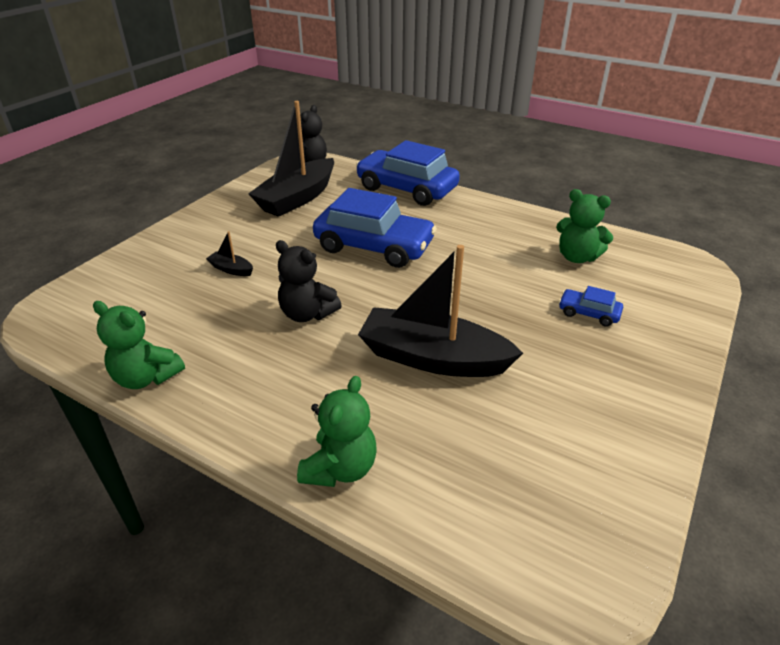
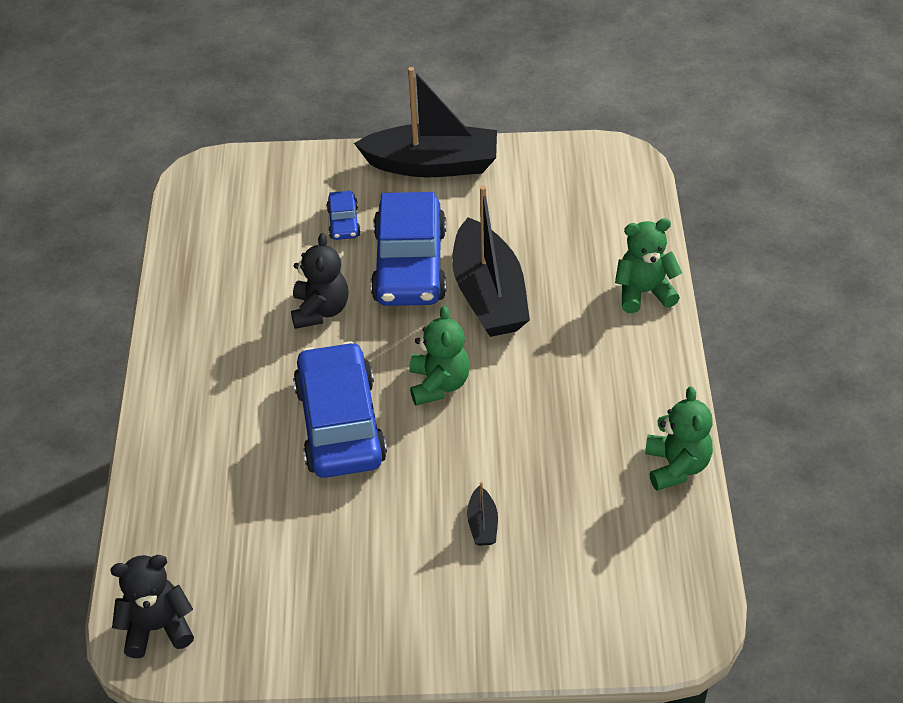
camera: 120 degrees left, 10 degrees up
black boat [248,101,334,217] -> black boat moved to [354,67,497,177]
black teddy bear [276,240,342,322] -> black teddy bear moved to [291,233,348,329]
blue car [356,140,460,206] -> blue car moved to [371,192,446,306]
green teddy bear [556,189,614,263] -> green teddy bear moved to [409,306,470,405]

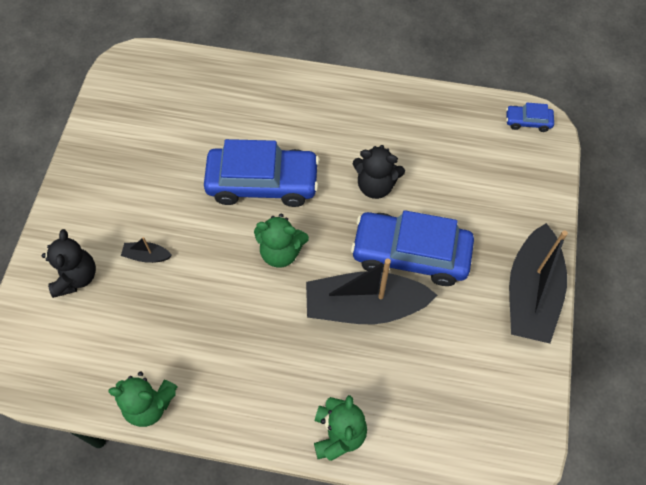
camera: 100 degrees right, 15 degrees up
black teddy bear [110,555,194,658] -> black teddy bear moved to [42,229,96,298]
blue car [326,191,361,240] -> blue car moved to [506,103,554,132]

